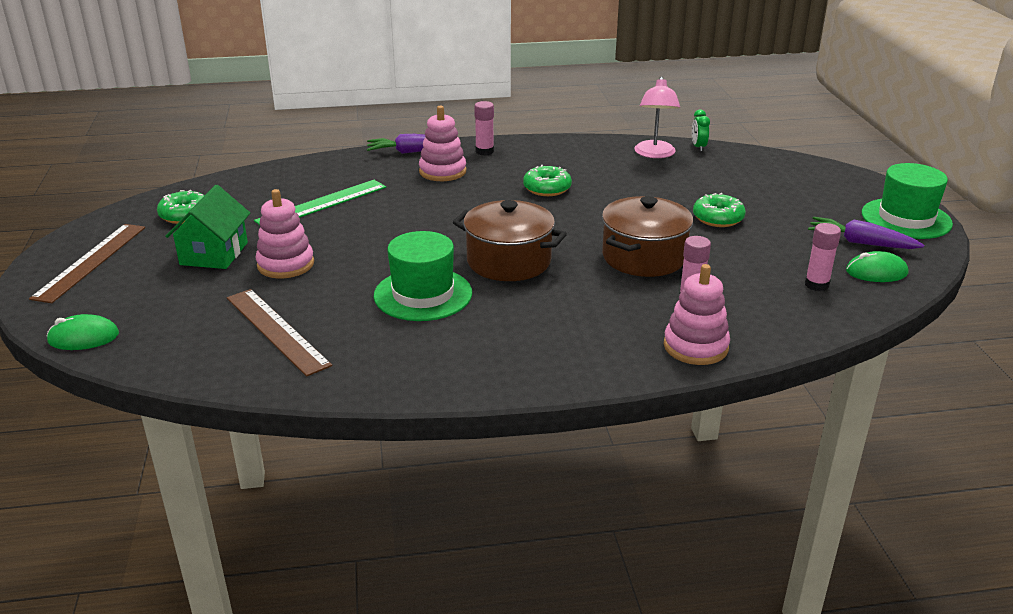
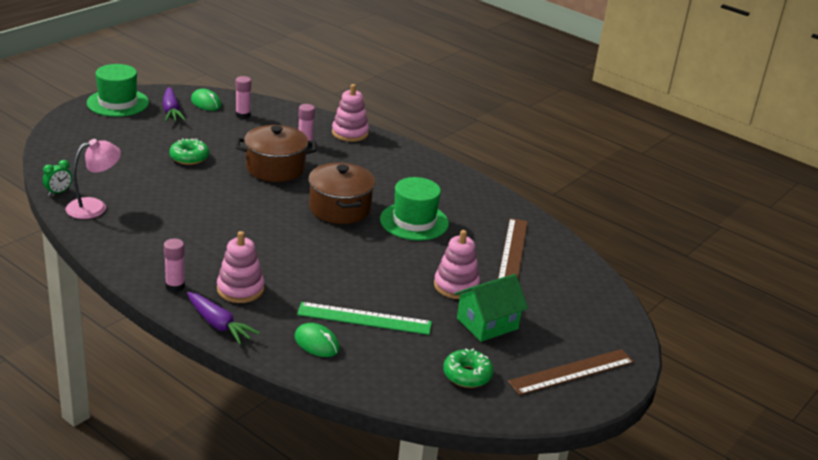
camera: 135 degrees left, 0 degrees up
green mouse [47,314,119,350] -> green mouse moved to [294,323,340,357]
green donut [523,165,572,196] -> none

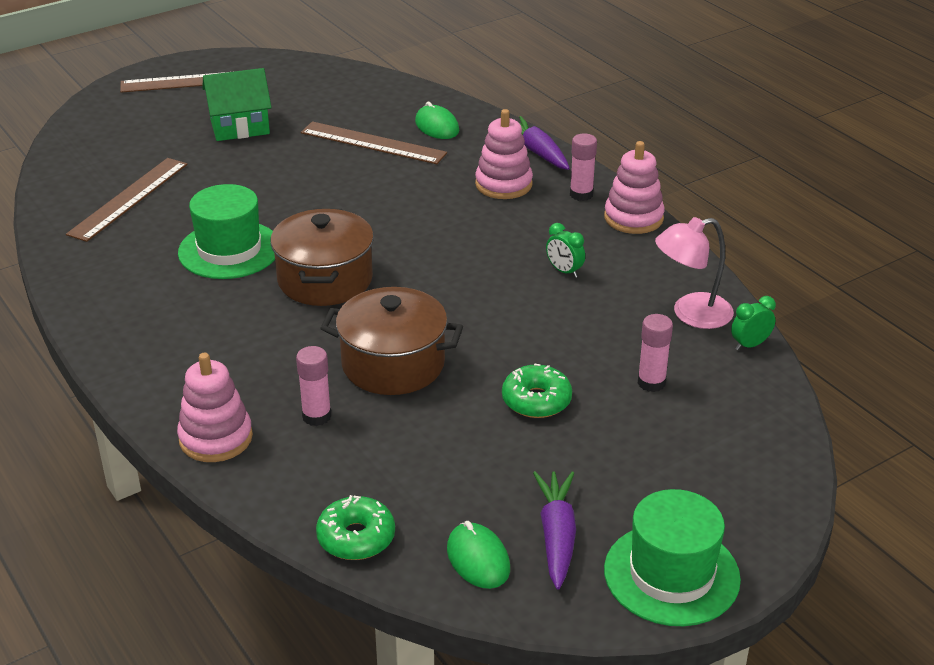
camera: 160 degrees left, 5 degrees up
pink glue stick [236,76,251,119] -> pink glue stick moved to [638,314,673,392]
green ruler [297,302,432,335] -> brown ruler [301,121,447,164]
pink stacking toy [434,230,480,299] -> pink stacking toy moved to [604,141,665,234]
green donut [443,349,494,388] -> green donut moved to [316,495,395,560]
none -> green clock [546,223,585,278]

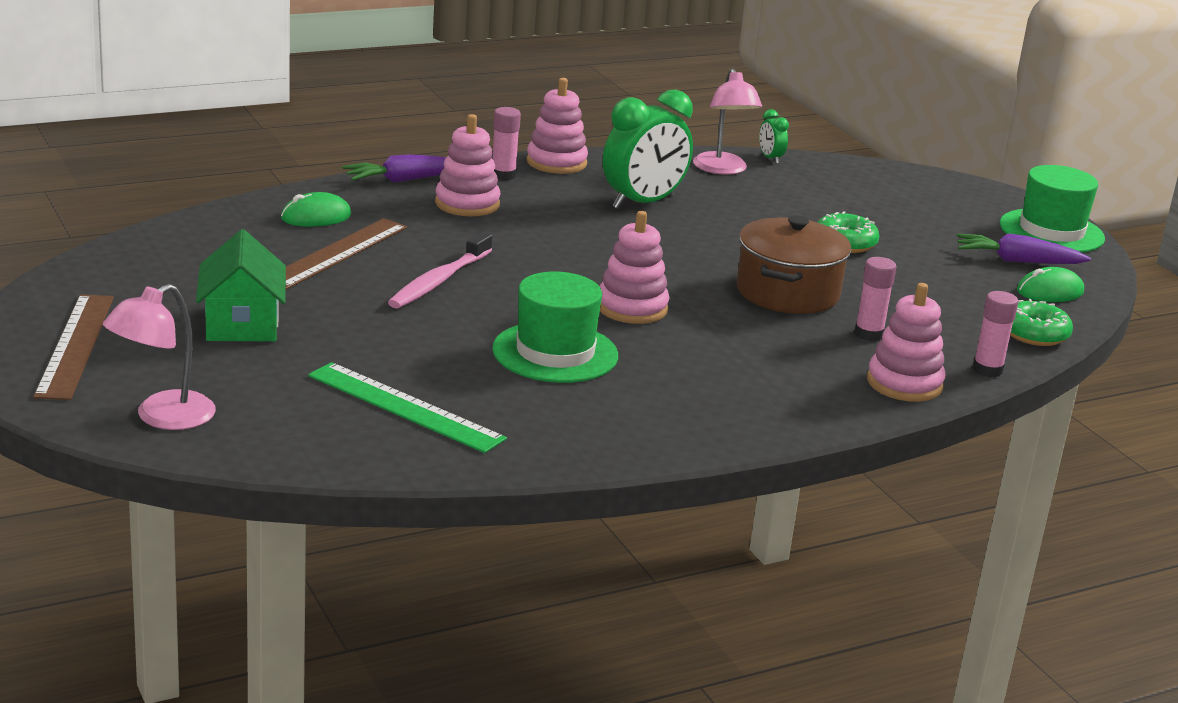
camera: 85 degrees left, 10 degrees down
brown ruler [66,158,188,242] -> green ruler [308,362,507,453]
brown pot [270,209,374,306] -> pink stacking toy [600,211,669,324]
green clock [546,223,585,278] -> green clock [603,89,693,209], size x2.23
pink glue stick [638,314,673,392] -> pink glue stick moved to [973,291,1018,377]
none -> pink lamp [103,284,216,430]
none -> pink toothbrush [388,232,492,309]

